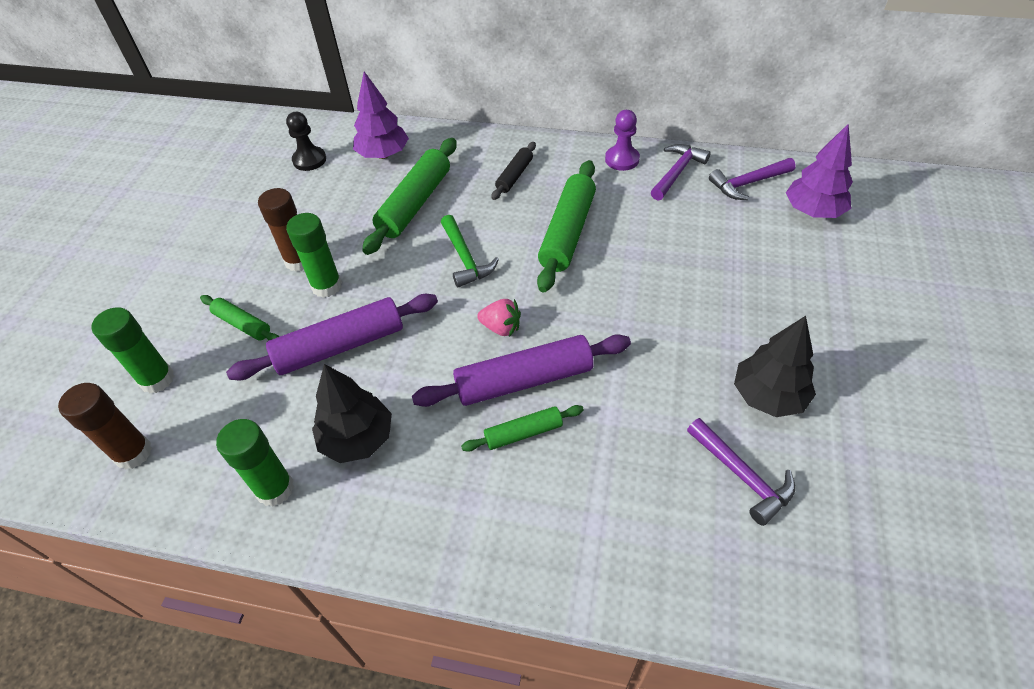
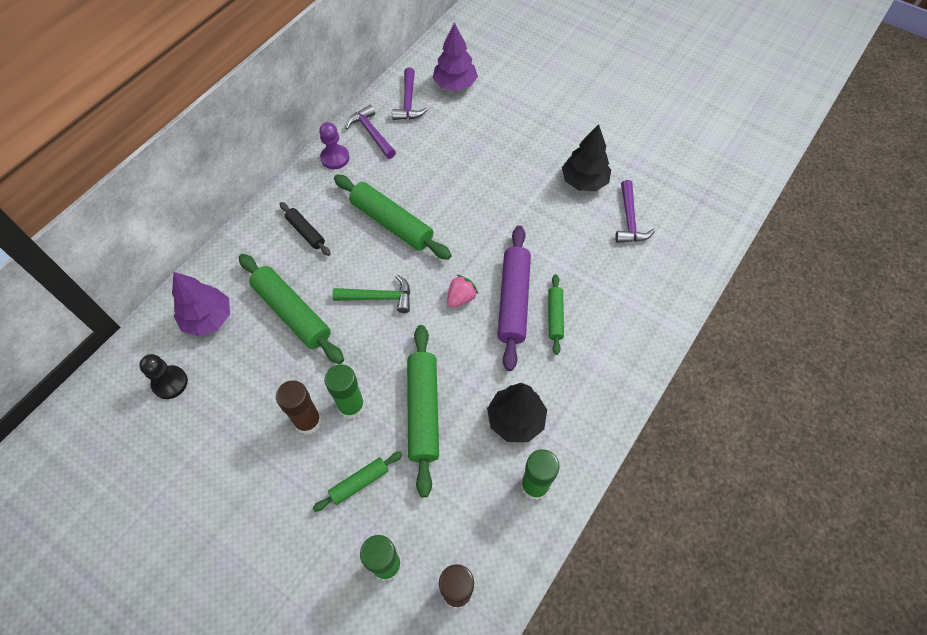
camera: 70 degrees left, 10 degrees up
purple rolling pin [226,294,438,380] -> green rolling pin [407,325,439,497]
purple hammer [687,418,795,526] -> purple hammer turned 105 degrees clockwise [615,180,655,243]

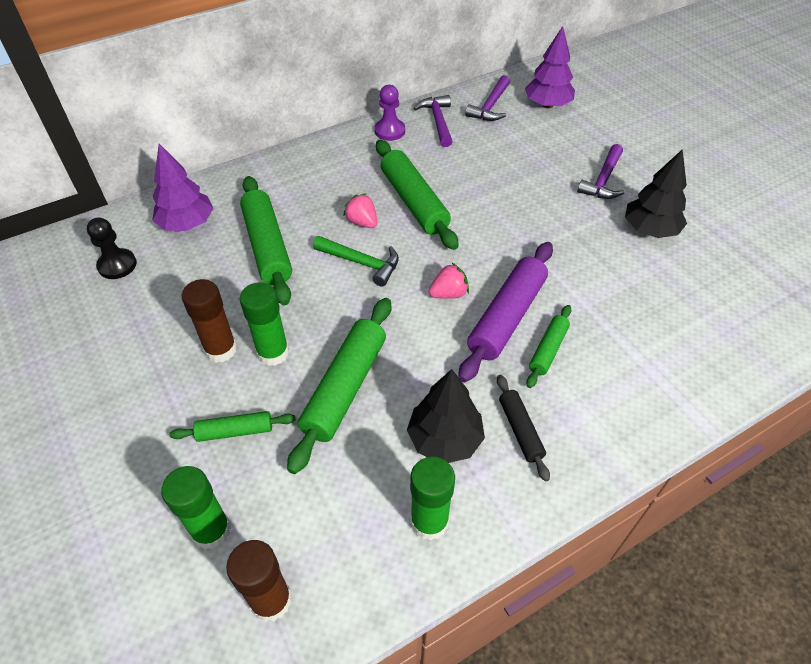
camera: 25 degrees right, 10 degrees down
black rolling pin [280,202,331,256] -> black rolling pin moved to [497,375,550,481]
purple hammer [615,180,655,243] -> purple hammer moved to [577,144,624,199]
none -> pink strawberry [343,193,377,228]

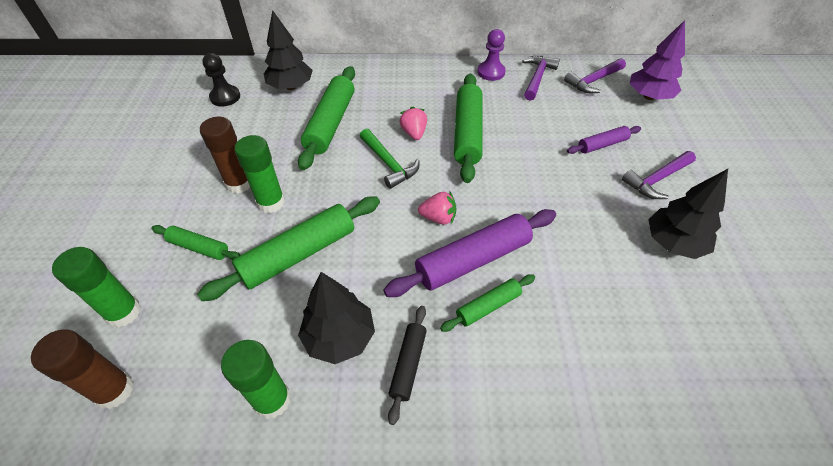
camera: 30 degrees right, 0 degrees up
purple tree [152,144,213,231] -> black tree [264,10,313,90]
none -> purple rolling pin [567,126,641,154]

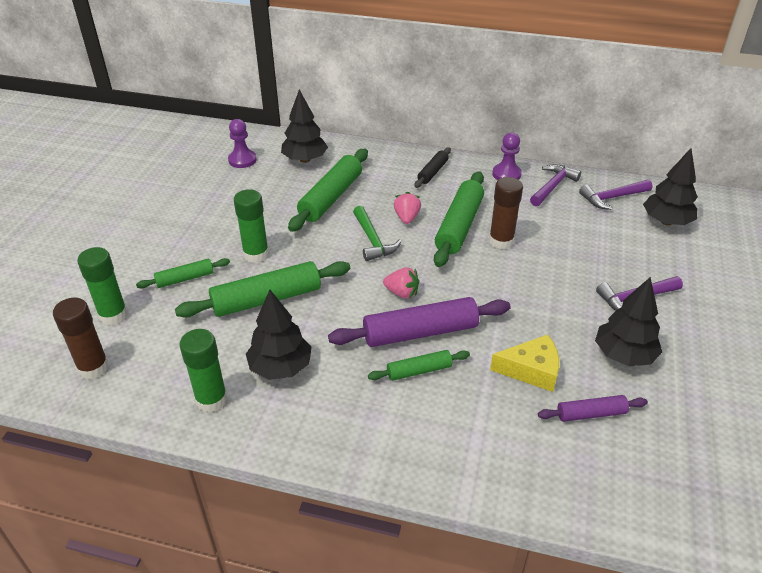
camera: 15 degrees right, 10 degrees down
green rolling pin [152,225,240,260] -> green rolling pin turned 60 degrees counterclockwise [136,258,230,288]
brown glue stick [200,117,250,194] -> brown glue stick moved to [489,177,523,249]
black pawn [202,53,240,106] -> purple pawn [228,119,257,168]
black rolling pin [388,306,427,425] -> black rolling pin moved to [414,147,451,188]
purple rolling pin [567,126,641,154] -> purple rolling pin moved to [538,395,648,422]
purple tree [629,20,685,100] -> black tree [643,148,698,225]
none -> yellow cheese [490,335,559,392]

